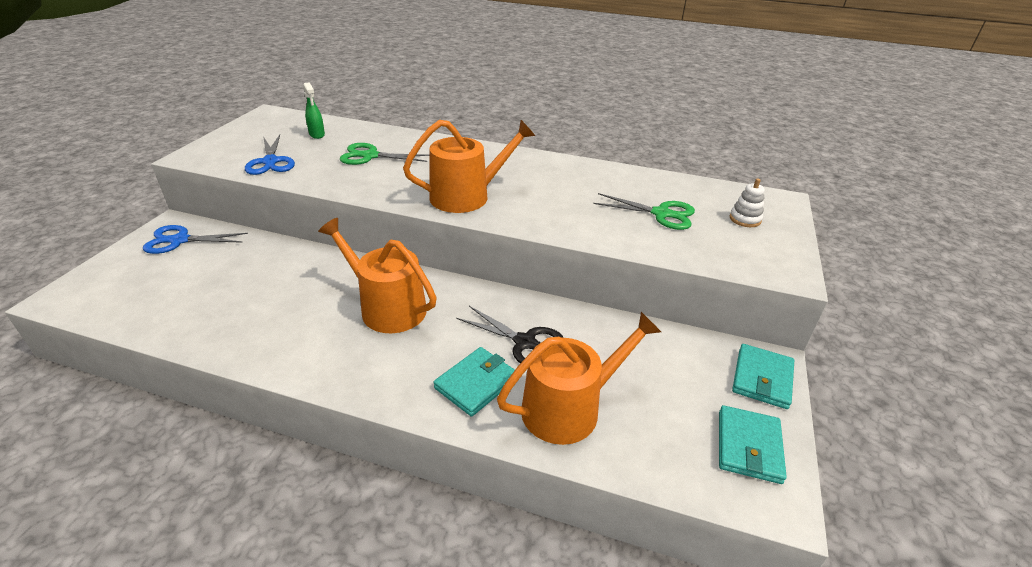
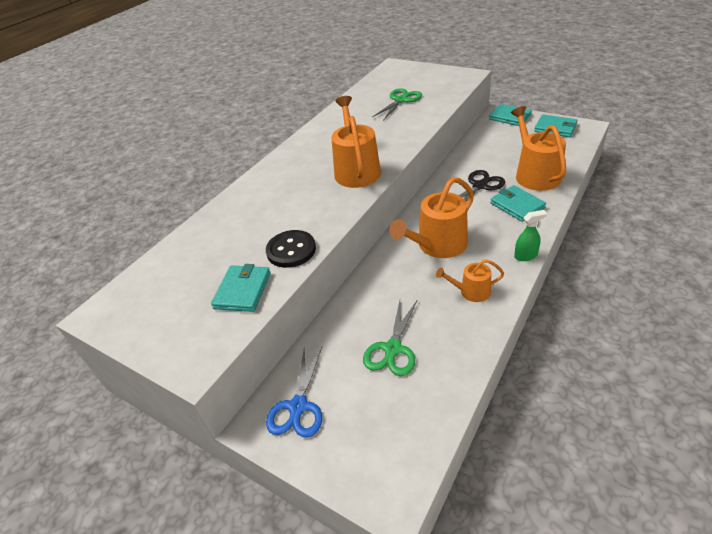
camera: 70 degrees left, 5 degrees up
blue scissors [245,135,295,175] -> turquoise wallet [211,264,271,312]
green spray bottle [303,82,325,139] -> green spray bottle moved to [514,210,547,261]
green scissors [340,143,429,165] -> green scissors moved to [363,301,417,376]
white stacking toy [730,178,765,227] -> none
none -> black button [266,230,316,268]
none -> orange watering can [436,259,504,302]

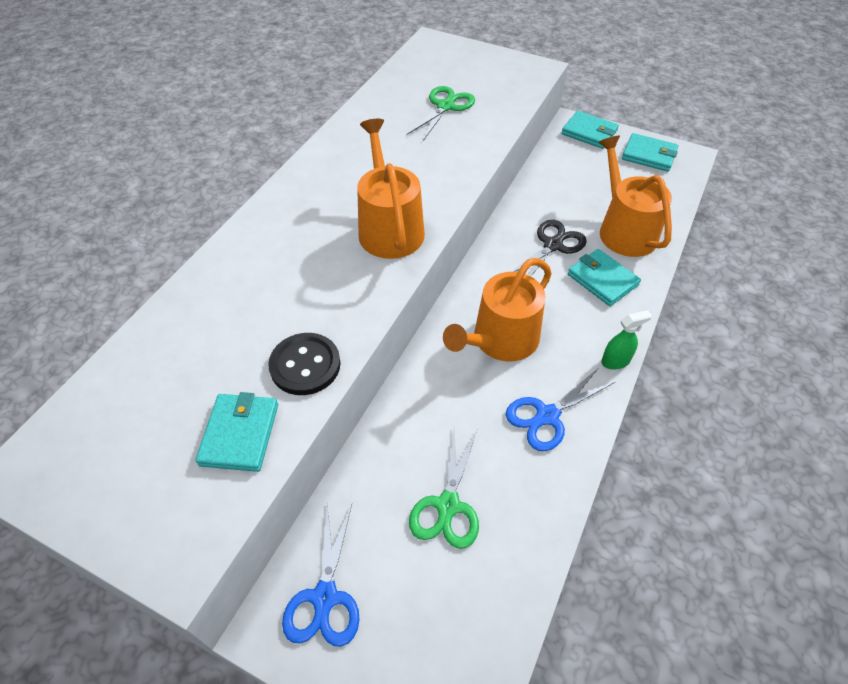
camera: 10 degrees left, 10 degrees up
orange watering can [436,259,504,302] -> blue scissors [506,368,615,451]

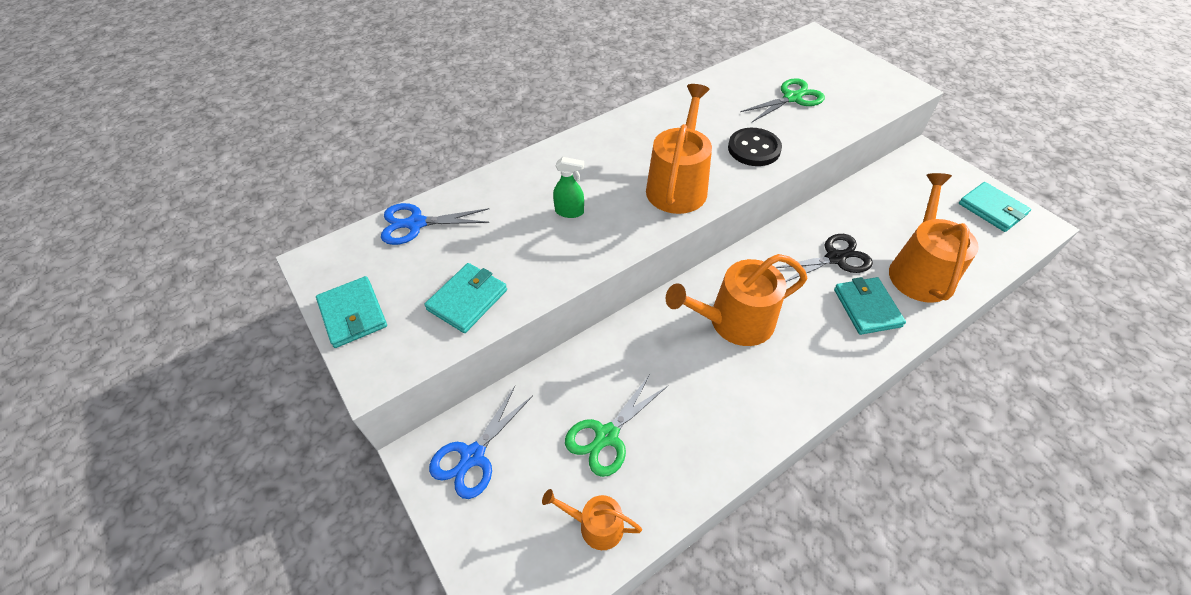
camera: 30 degrees right, 0 degrees up
black button [268,333,340,395] -> black button moved to [728,128,782,166]
blue scissors [506,368,615,451] -> blue scissors moved to [381,203,489,245]
turquoise wallet [561,111,619,149] -> turquoise wallet moved to [316,276,387,348]
green spray bottle [601,310,652,369] -> green spray bottle moved to [553,157,584,218]
none -> orange watering can [542,489,642,550]

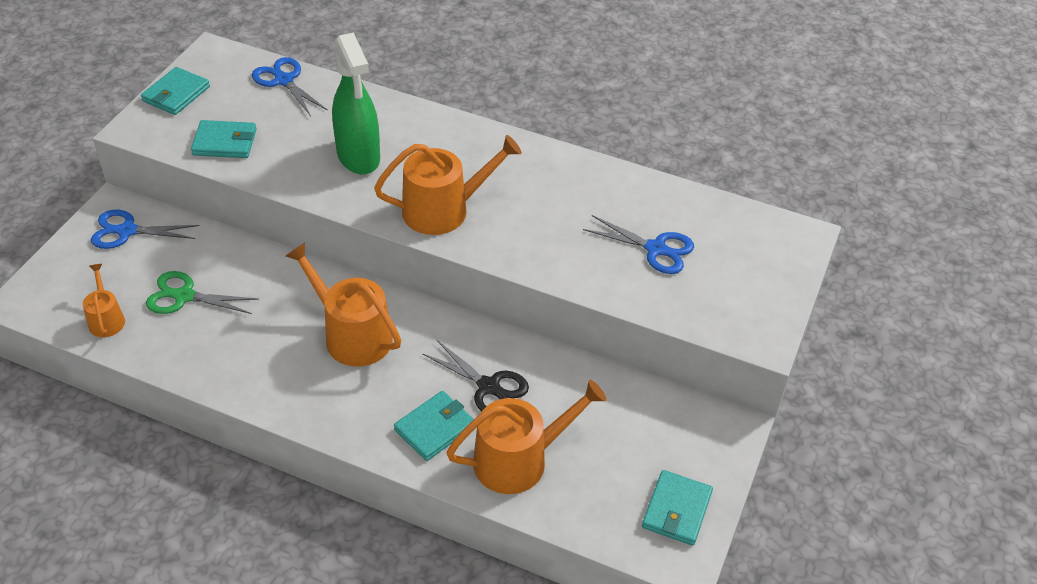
camera: 55 degrees right, 5 degrees down
green spray bottle [553,157,584,218] -> green spray bottle [332,33,380,175], size x2.19
black button [728,128,782,166] -> none
green scissors [740,78,825,122] -> blue scissors [583,215,694,274]

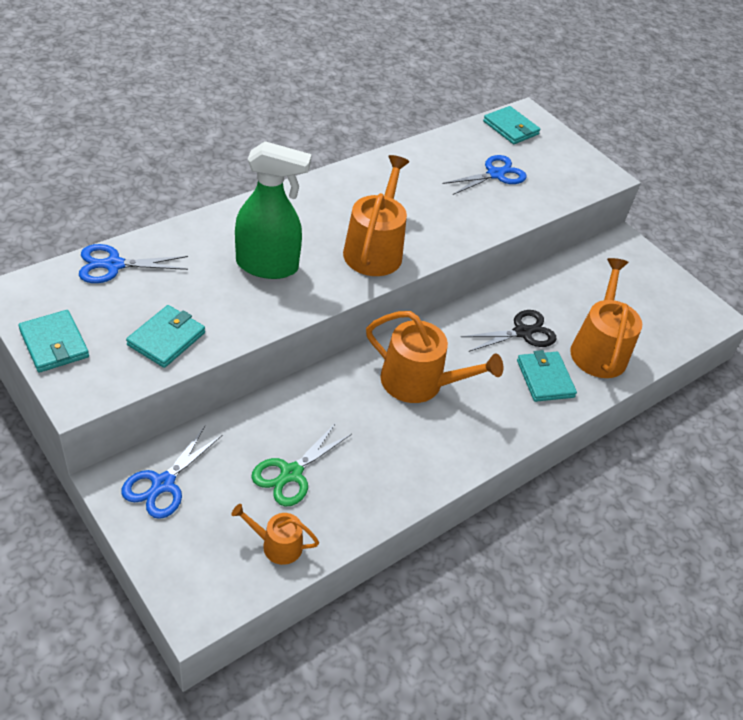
camera: 65 degrees left, 0 degrees up
orange watering can [286,242,401,367] -> orange watering can turned 135 degrees counterclockwise [366,311,503,403]
turquoise wallet [642,470,713,545] -> turquoise wallet moved to [483,106,540,144]

